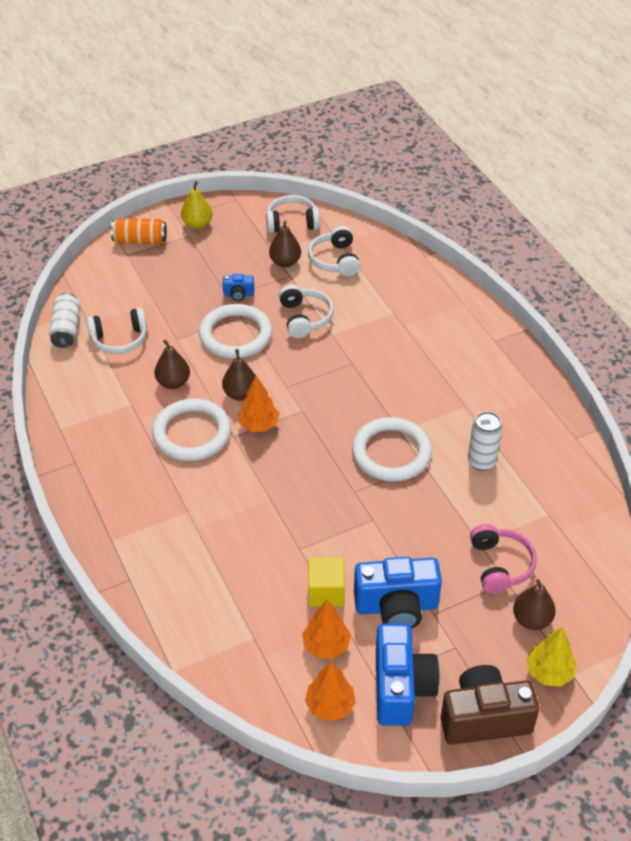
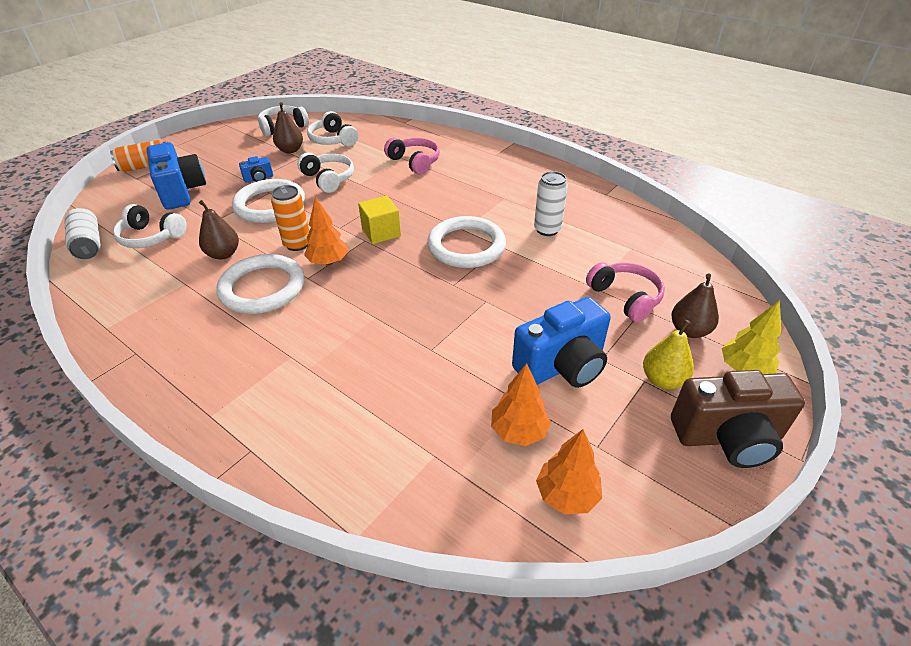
camera: 25 degrees left, 5 degrees down
white headphones [86,308,147,354] -> white headphones turned 60 degrees clockwise [113,204,187,248]
yellow pear [181,181,212,229] -> yellow pear moved to [643,320,694,389]
brown pear [222,349,256,401] -> orange can [271,185,309,251]
yellow cube [308,557,345,607] -> yellow cube moved to [358,196,401,244]
blue camera [376,624,440,726] -> blue camera moved to [147,142,206,210]
brown camera [440,665,539,745] -> brown camera turned 150 degrees counterclockwise [671,370,805,468]
none -> pink headphones [384,137,440,174]

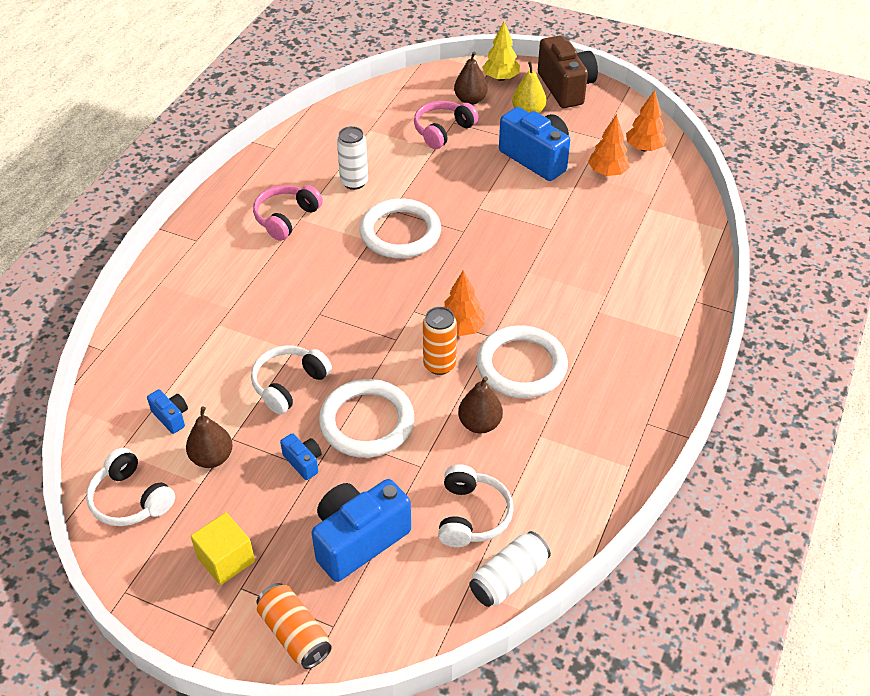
camera: 105 degrees left, 5 degrees up
white headphones [307,111,358,146] -> blue camera [147,389,188,434]
yellow cube [358,196,401,244] -> yellow cube moved to [191,512,255,585]
pink headphones [384,137,440,174] -> pink headphones moved to [253,185,323,241]

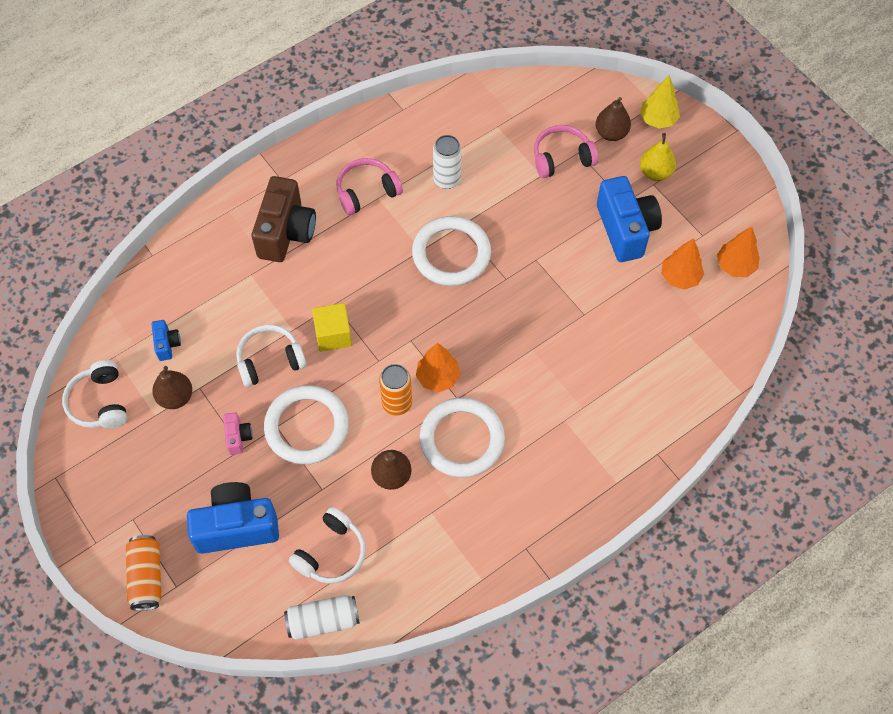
camera: 30 degrees right, 15 degrees up
yellow cube [191,512,255,585] -> yellow cube moved to [312,303,352,352]
blue camera [280,433,322,480] -> pink camera [223,412,253,455]
brown camera [538,35,598,108] -> brown camera moved to [251,176,316,262]

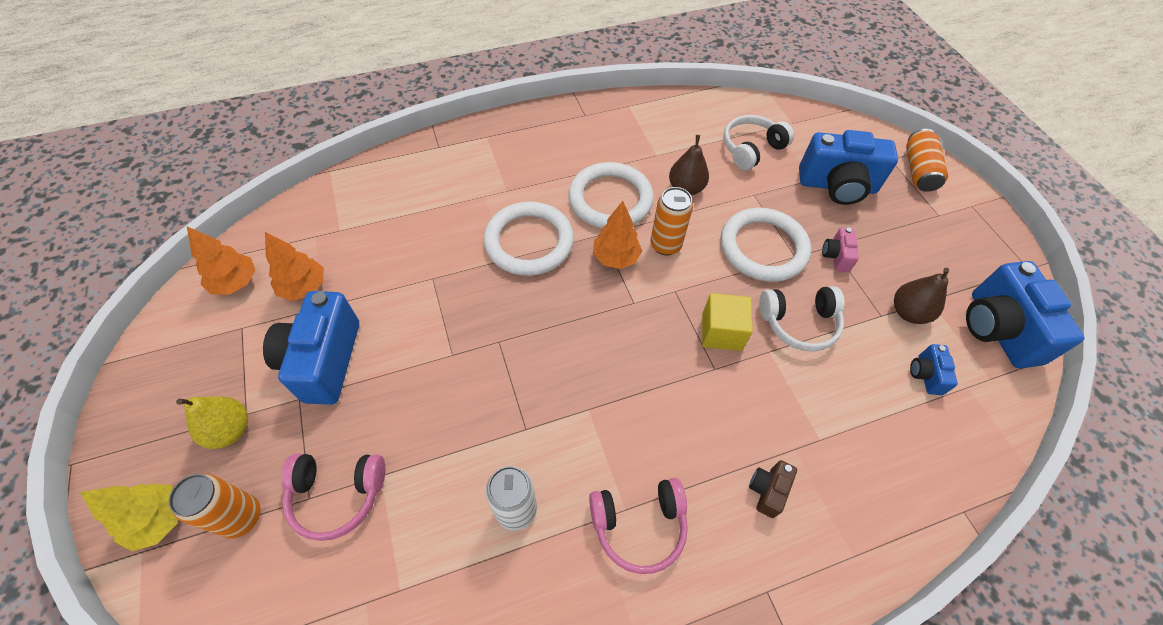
camera: 165 degrees left, 5 degrees down
white headphones [62,360,127,428] -> blue camera [966,261,1085,368]
brown camera [251,176,316,262] -> brown camera [749,460,797,518], size x0.46
white can [284,595,360,640] -> none
white ring [412,216,491,286] -> white ring moved to [484,202,574,276]
brown pear [596,97,631,141] -> orange can [169,474,261,539]

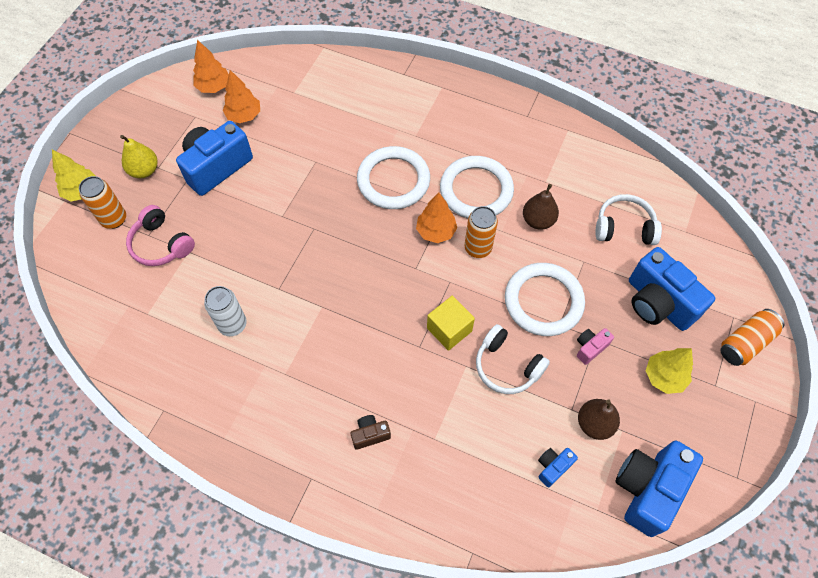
camera: 45 degrees right, 5 degrees up
pink headphones [589,478,688,574] -> none
none -> yellow tree [646,348,693,394]

